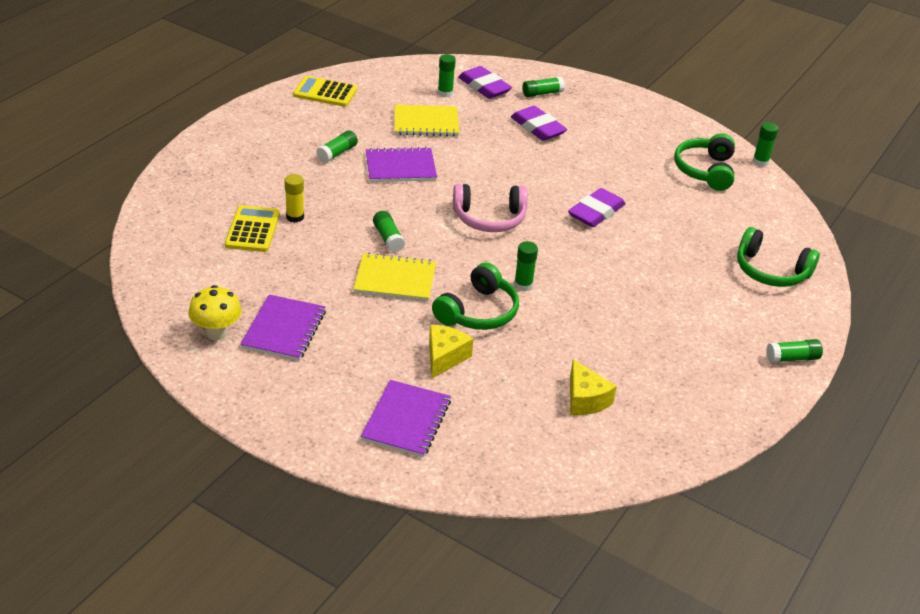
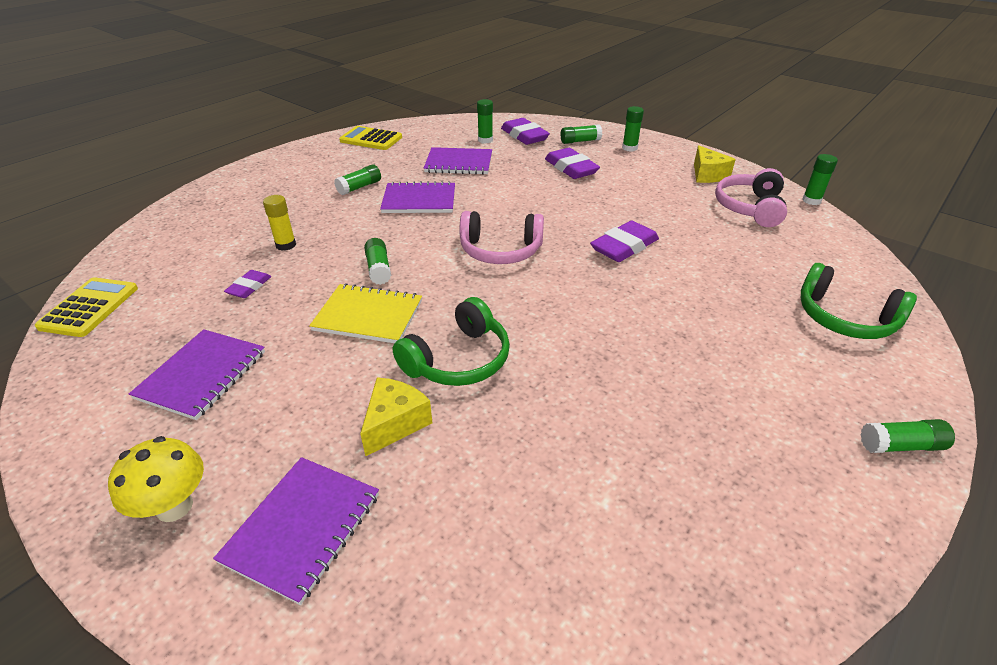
camera: 10 degrees right, 0 degrees up
yellow mushroom [188,285,242,340] -> yellow mushroom moved to [108,436,204,522]
yellow calculator [225,205,280,252] -> yellow calculator moved to [34,277,138,337]
yellow notebook [395,105,459,137] -> purple notebook [424,147,492,175]
green glue stick [514,241,538,291] -> green glue stick moved to [622,106,644,151]
yellow cheese [570,359,617,415] -> yellow cheese moved to [694,145,736,183]
green headphones [674,133,735,191] -> pink headphones [715,168,787,227]
none -> purple eraser [224,270,271,298]

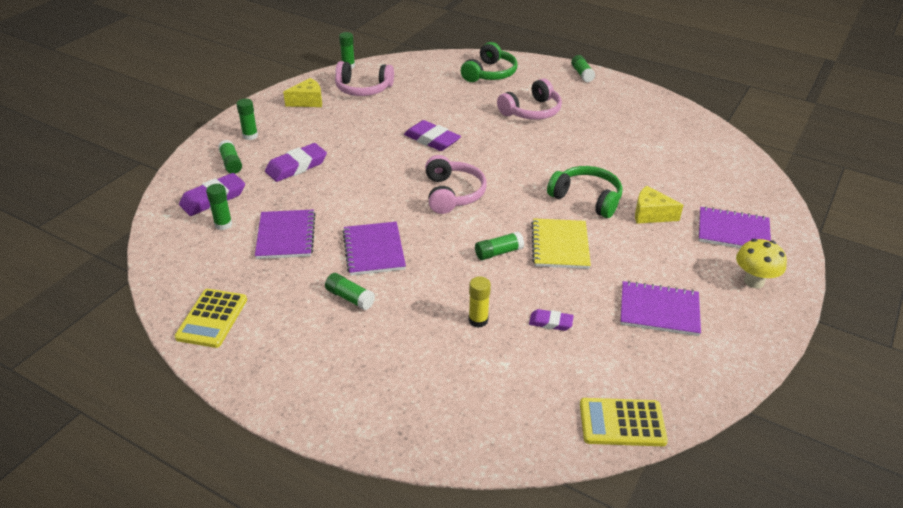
camera: 100 degrees left, 0 degrees up
none -> pink headphones [497,78,562,120]

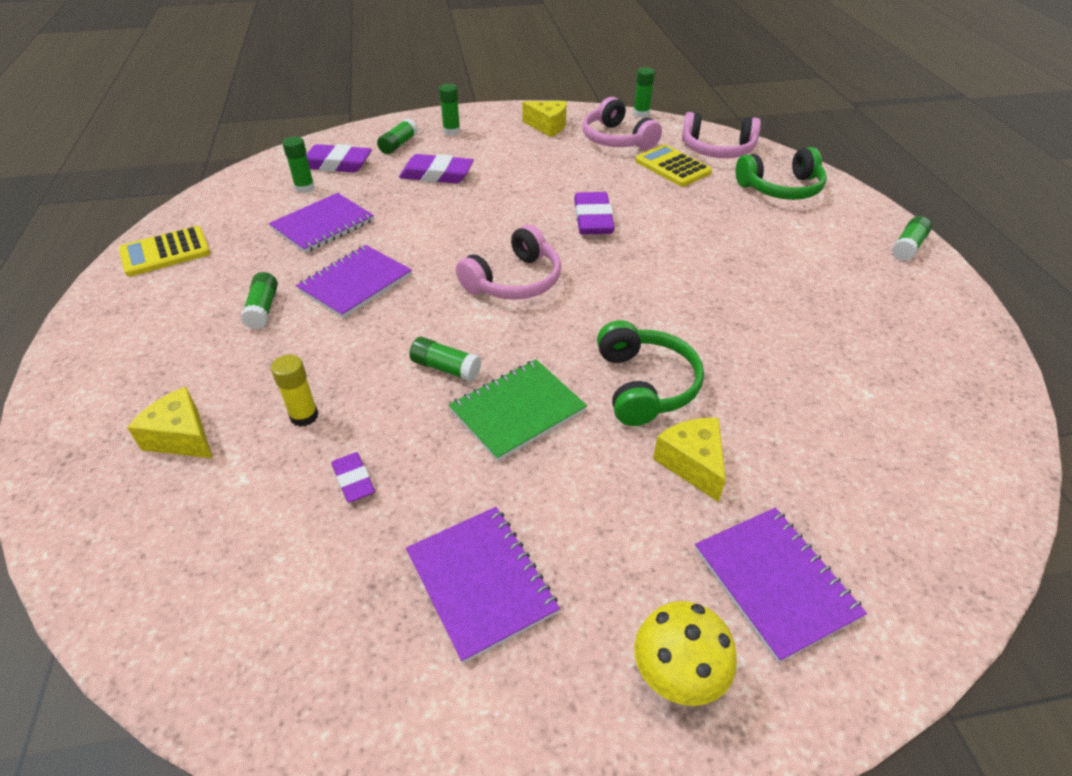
camera: 50 degrees right, 5 degrees up
pink headphones [497,78,562,120] -> pink headphones moved to [682,112,761,158]
yellow notebook [531,218,591,269] -> green notebook [449,359,587,461]
yellow calculator [580,398,668,446] -> yellow calculator moved to [635,144,712,186]
none -> yellow cheese [127,387,213,458]

